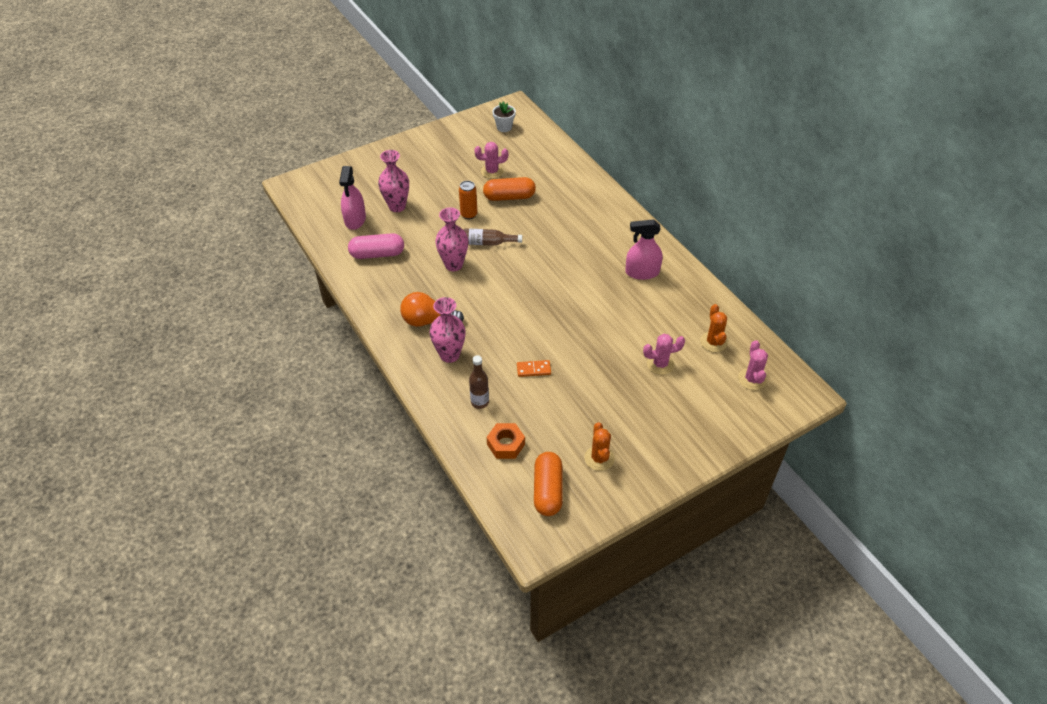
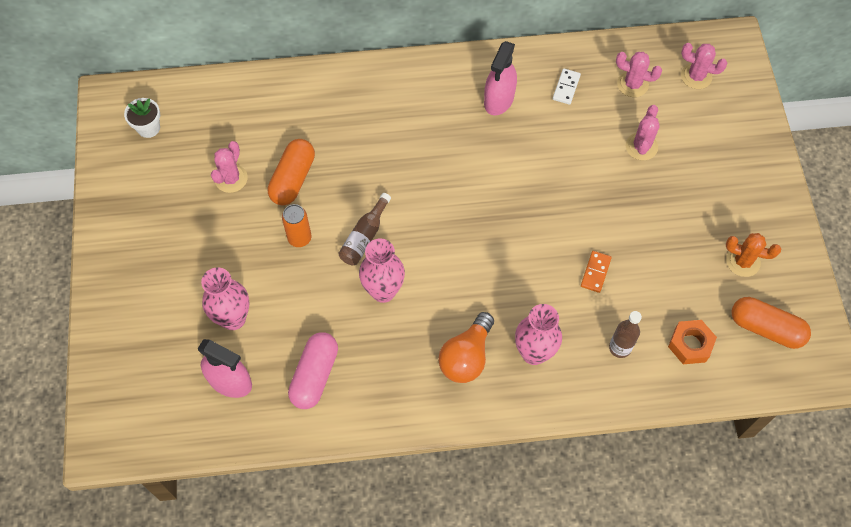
camera: 65 degrees left, 15 degrees up
orange cactus [700,304,727,352] -> pink cactus [616,52,662,97]
none -> white domino [553,69,581,105]

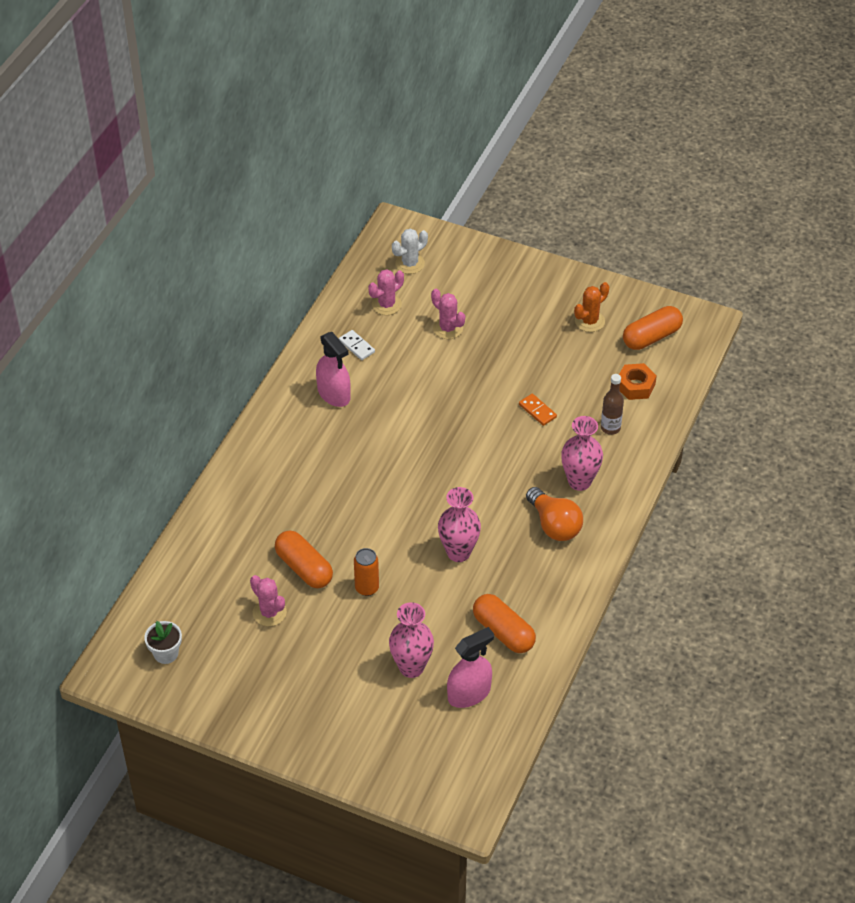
camera: 60 degrees left, 15 degrees down
pink capsule [288,332,338,409] -> orange capsule [473,594,536,653]
brown bottle [338,193,391,265] -> none
pink cactus [681,43,727,89] -> white cactus [392,229,428,274]

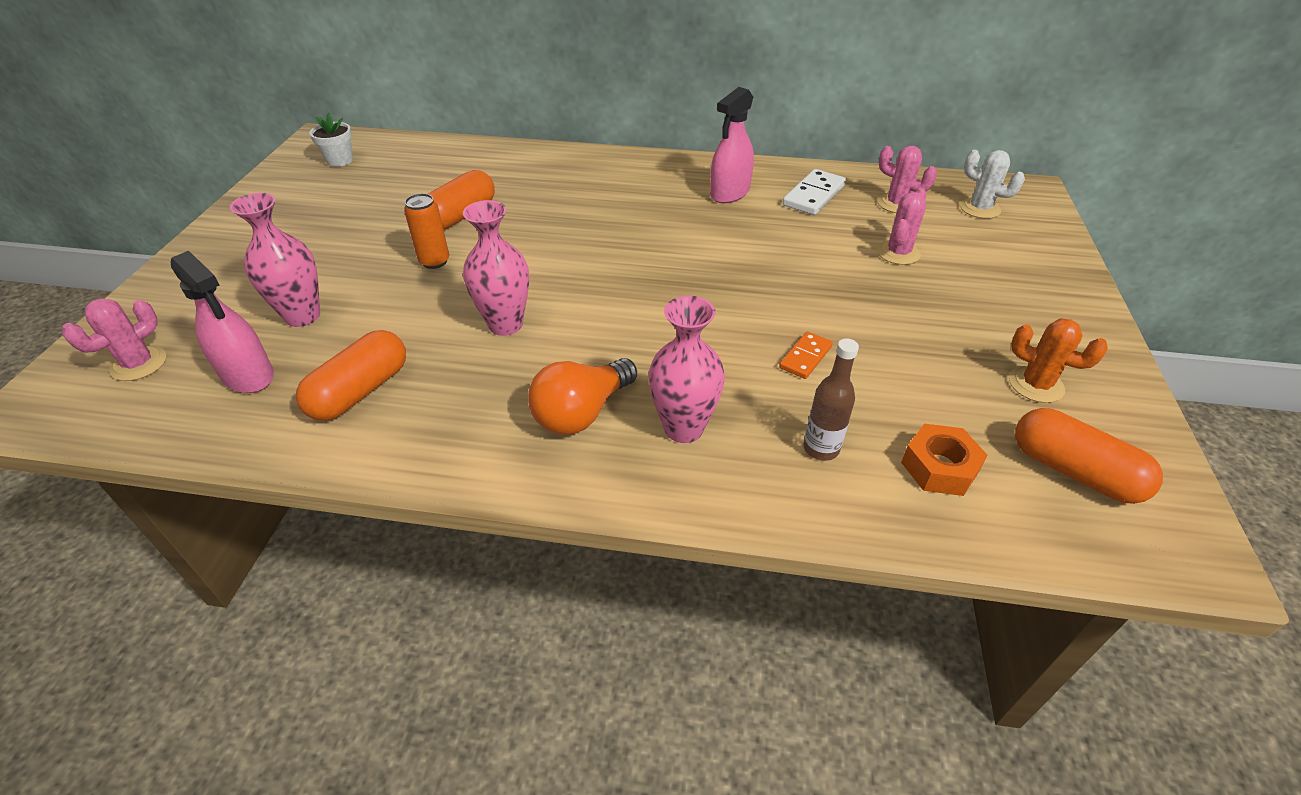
camera: 75 degrees right, 5 degrees down
pink cactus [250,575,287,626] -> pink cactus moved to [62,298,167,381]
white domino [339,330,375,360] -> white domino [783,169,846,215], size x1.58

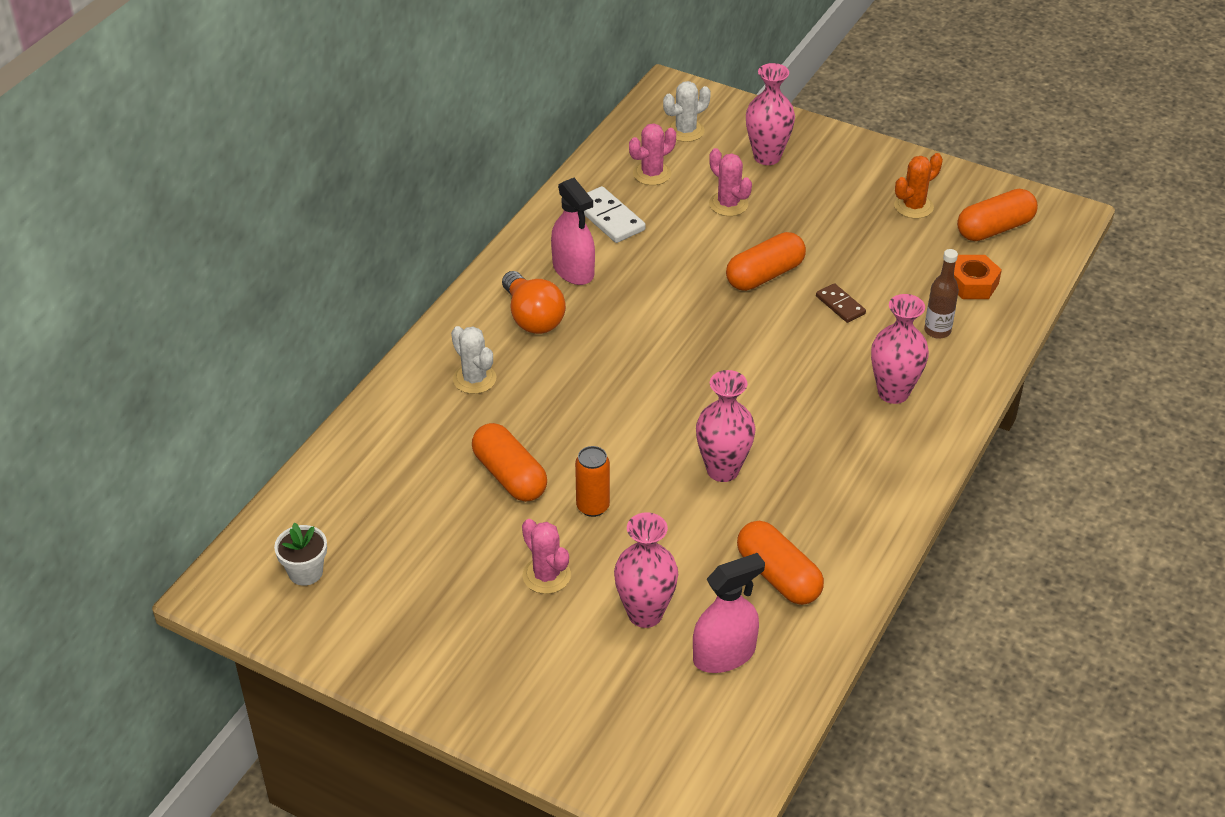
camera: 70 degrees left, 0 degrees up
pink cactus [62,298,167,381] -> pink cactus moved to [522,519,571,594]
orange light bulb [528,358,637,435] -> orange light bulb moved to [502,271,566,334]
orange domino [779,331,833,379] -> brown domino [816,283,866,323]
none -> white cactus [451,326,496,394]
none -> orange capsule [726,232,806,291]
none -> pink vase [746,63,795,165]

